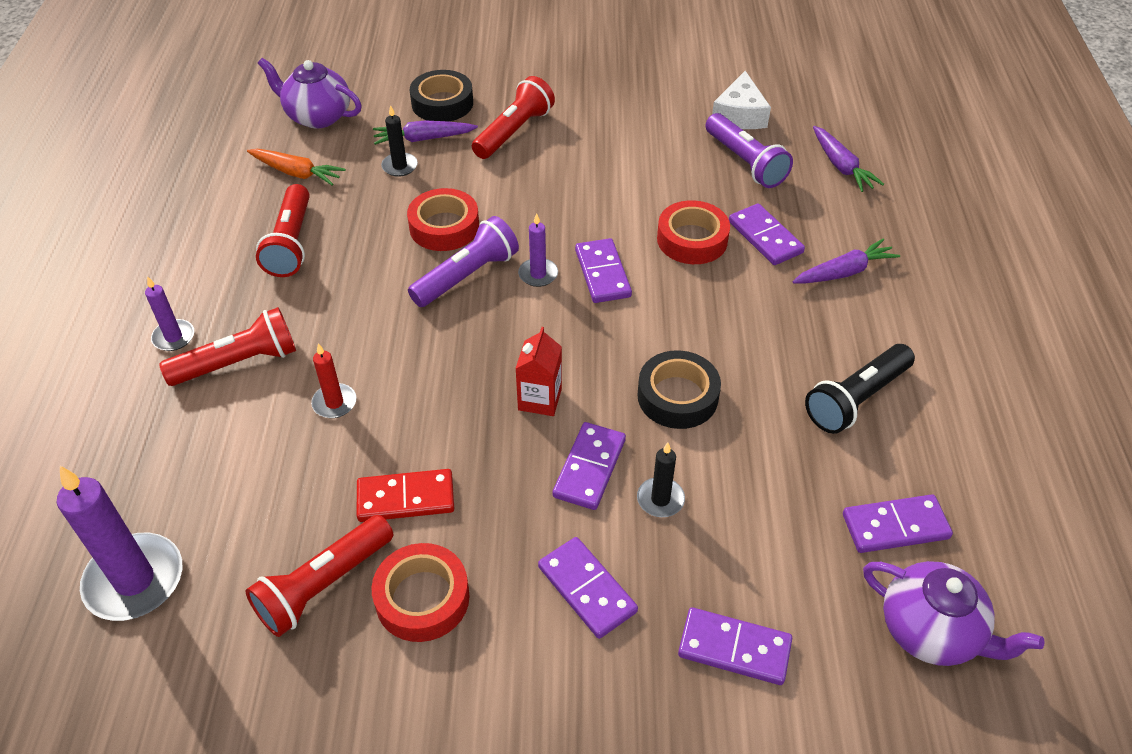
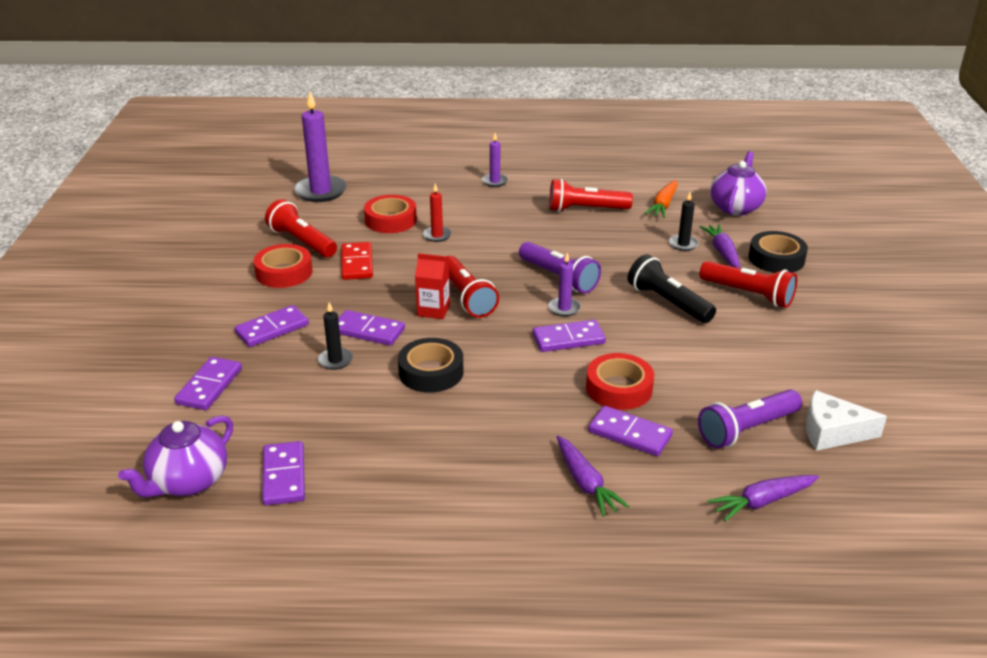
camera: 90 degrees right, 15 degrees down
red flashlight [159,307,296,386] -> red flashlight moved to [445,256,499,318]
red tape [407,188,479,251] -> red tape moved to [364,195,417,233]
purple domino [729,203,805,265] -> purple domino turned 60 degrees clockwise [588,406,673,456]
black flashlight [805,344,915,434] -> black flashlight moved to [628,254,716,323]

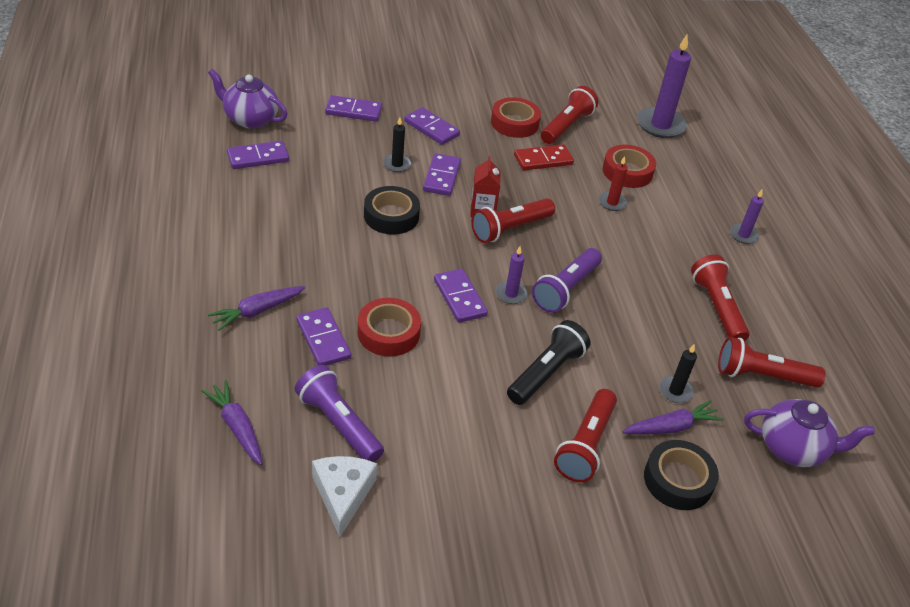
camera: 75 degrees right, 10 degrees up
purple domino [588,406,673,456] -> purple domino turned 45 degrees counterclockwise [296,307,351,366]
orange carrot [645,180,678,218] -> red flashlight [718,337,826,388]

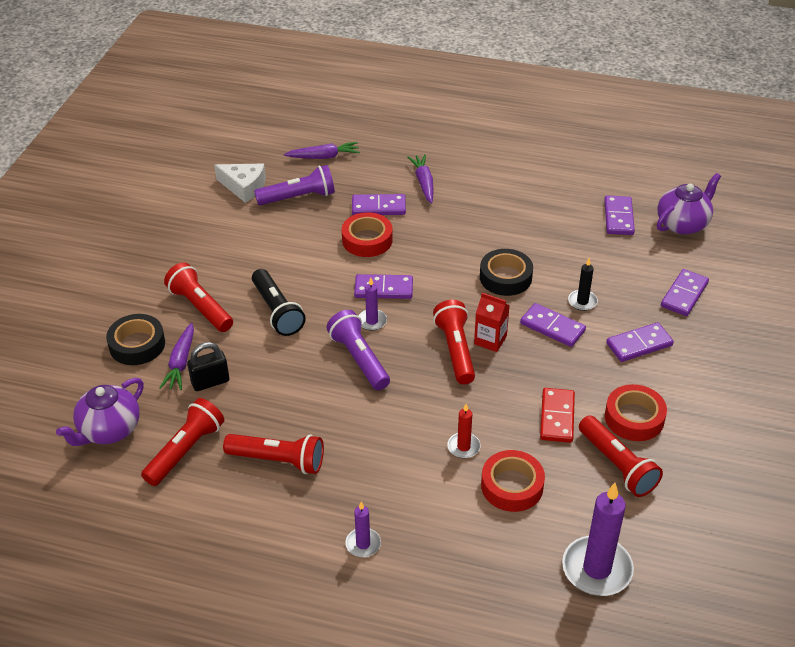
camera: 120 degrees right, 0 degrees up
black candle [659,344,697,403] -> black padlock [187,342,229,391]

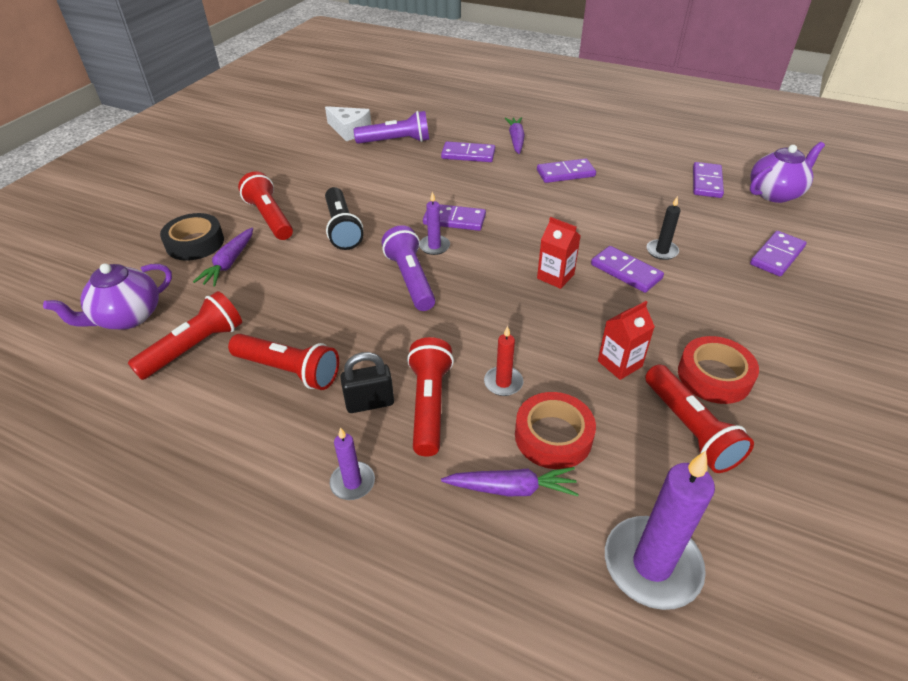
camera: 10 degrees right, 0 degrees up
black padlock [187,342,229,391] -> black padlock moved to [340,352,394,413]
purple carrot [284,142,360,159] -> purple carrot moved to [441,467,579,496]
red tape [342,212,393,257] -> none
red flashlight [433,300,475,385] -> red flashlight moved to [407,337,454,457]
black tape [480,249,533,296] -> none
red domino [540,388,575,443] -> red carton [598,301,655,380]
purple domino [606,322,674,362] -> purple domino moved to [537,158,596,183]

